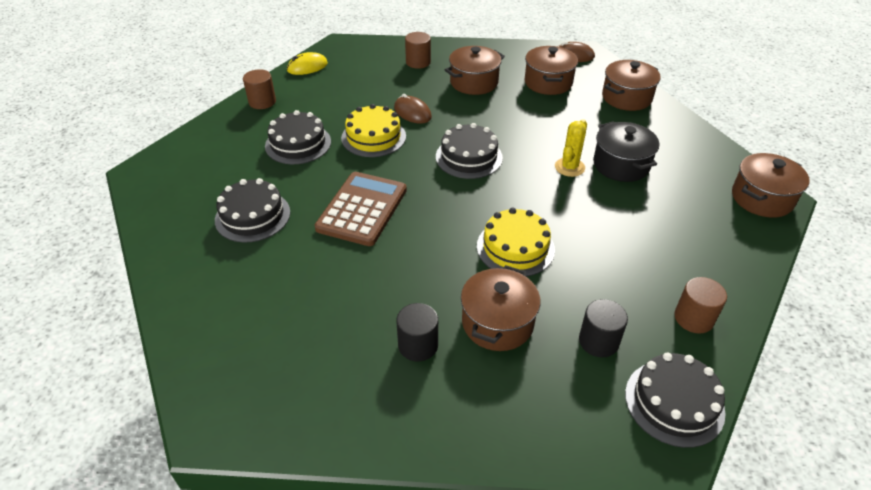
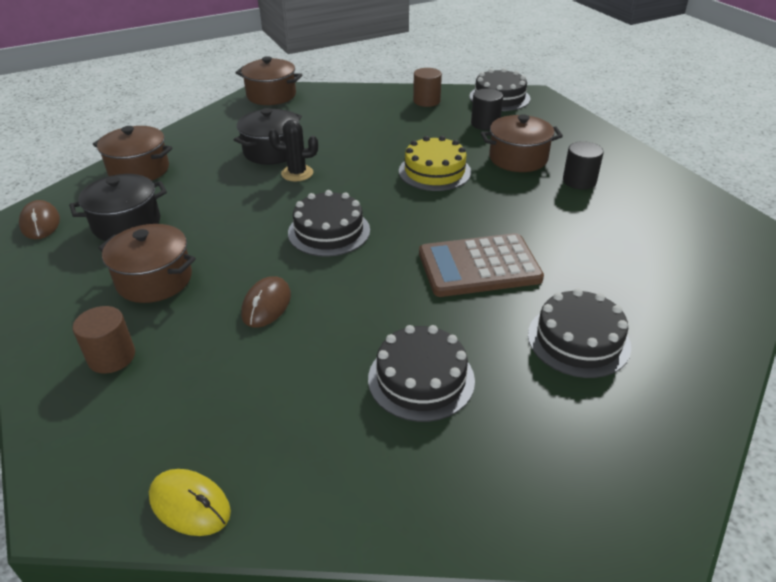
camera: 120 degrees left, 5 degrees down
brown cylinder [243,69,276,109] -> none
yellow cake [341,104,406,157] -> none
brown pot [525,46,578,95] -> black pot [69,174,167,241]
yellow cactus [555,119,587,177] -> black cactus [268,120,318,181]

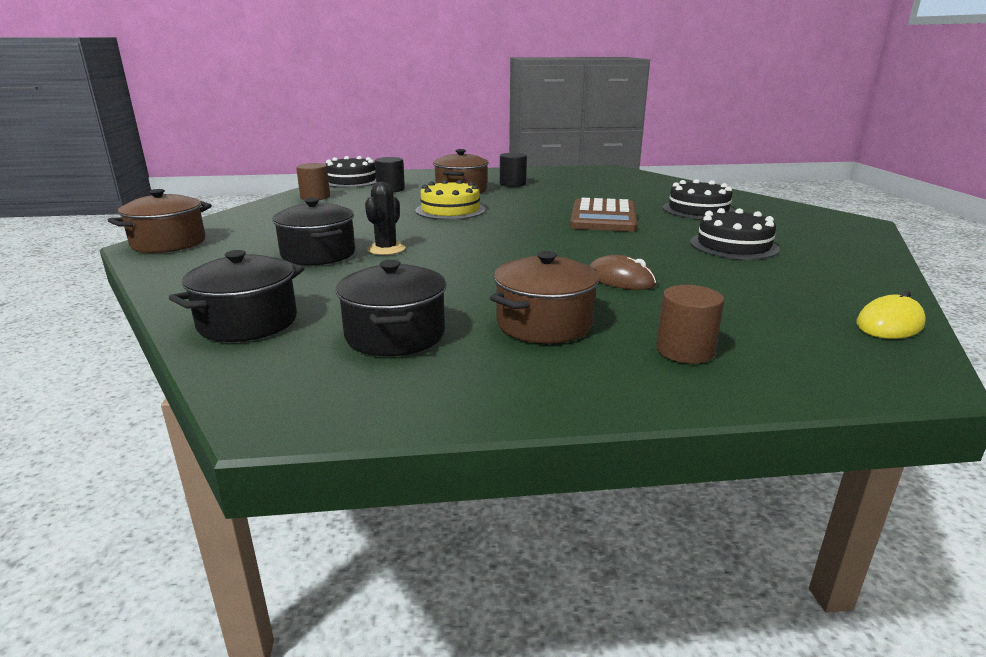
camera: 70 degrees left, 15 degrees down
brown mouse [19,200,60,239] -> none
brown pot [93,126,173,181] -> black pot [169,250,304,342]
black cake [288,190,370,257] -> none

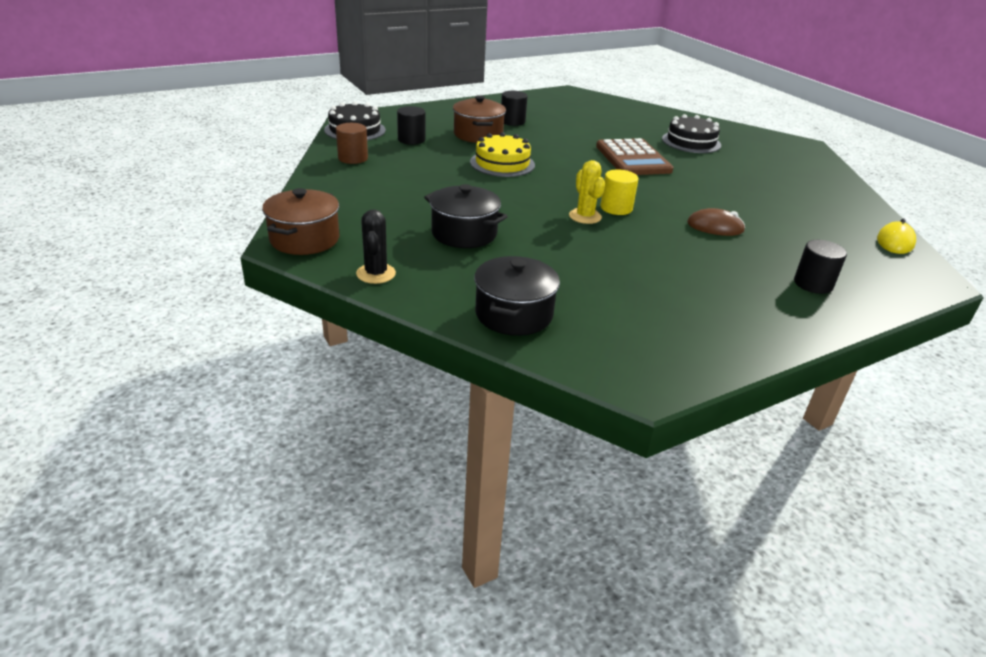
camera: 25 degrees left, 10 degrees up
black pot [336,260,446,356] -> none
black cactus [365,182,405,255] -> black cactus moved to [356,209,396,284]
brown pot [490,251,599,344] -> none
brown cylinder [656,285,724,364] -> black cylinder [794,240,847,294]
black cake [690,208,780,260] -> none
none -> yellow cactus [569,160,605,224]
none -> yellow cylinder [600,169,638,215]

